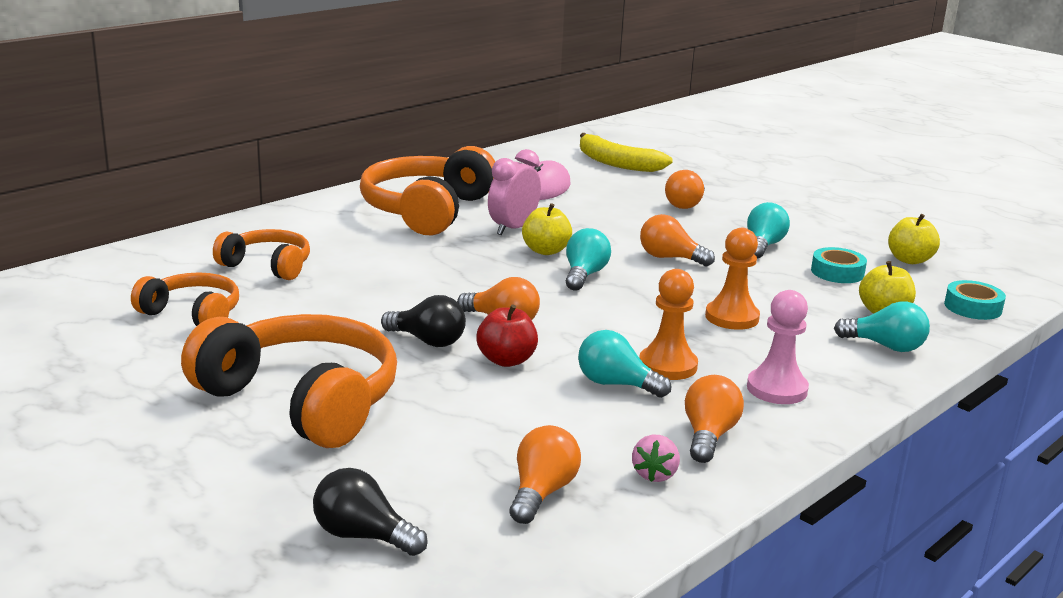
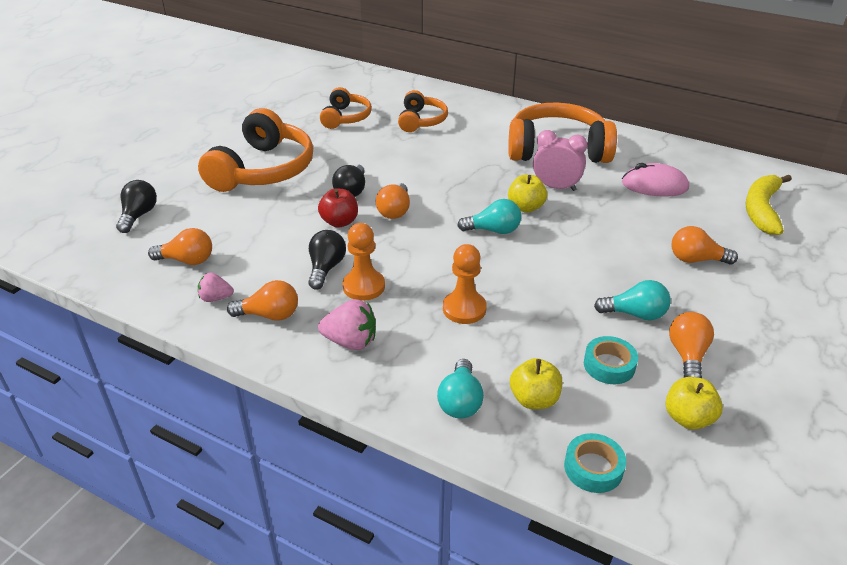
camera: 75 degrees right, 15 degrees up
turquoise light bulb [578,330,671,398] -> black light bulb [308,230,346,290]
orange light bulb [640,214,715,267] -> orange light bulb moved to [669,312,714,378]
pink pawn [747,290,809,404] -> pink strawberry [318,299,376,350]

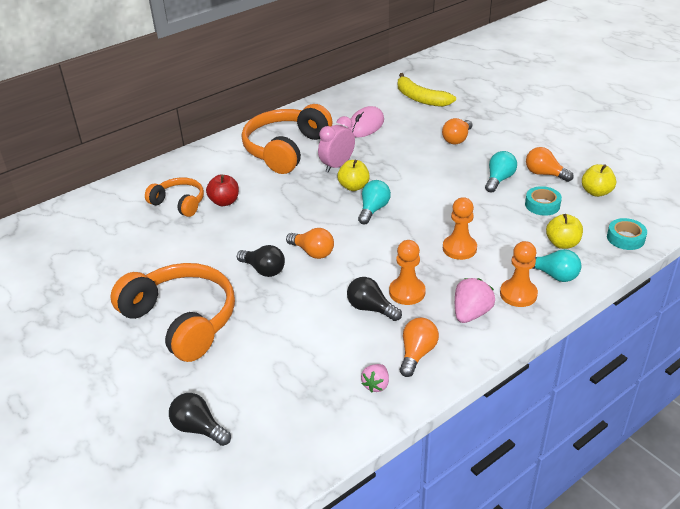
camera: 65 degrees left, 0 degrees up
orange light bulb [148,228,212,265] -> none
red apple [318,188,358,228] -> red apple moved to [206,175,239,206]
orange headphones [320,87,372,129] -> none
none -> orange pawn [500,241,538,307]

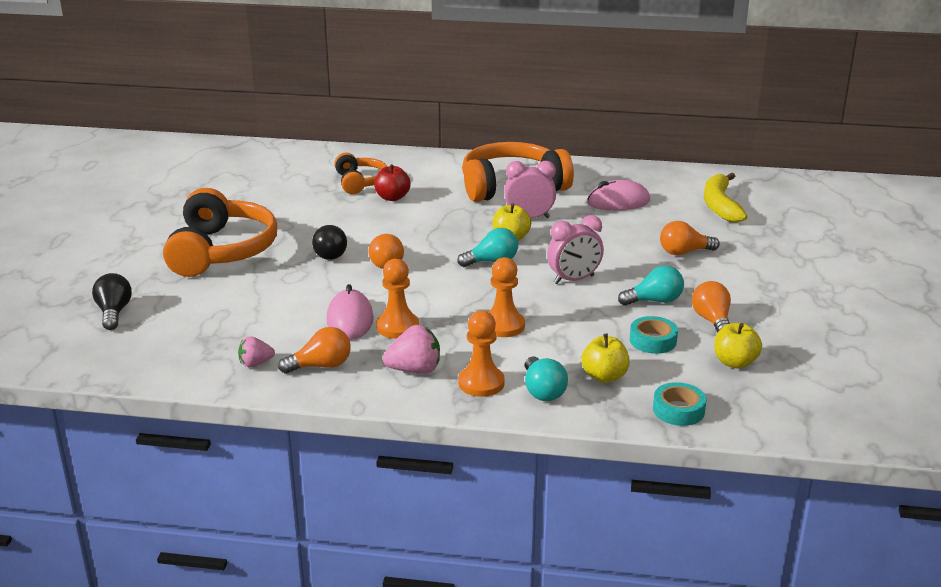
camera: 45 degrees right, 10 degrees down
black light bulb [347,277,402,321] -> pink mouse [326,284,374,340]
none -> pink clock [547,215,604,284]

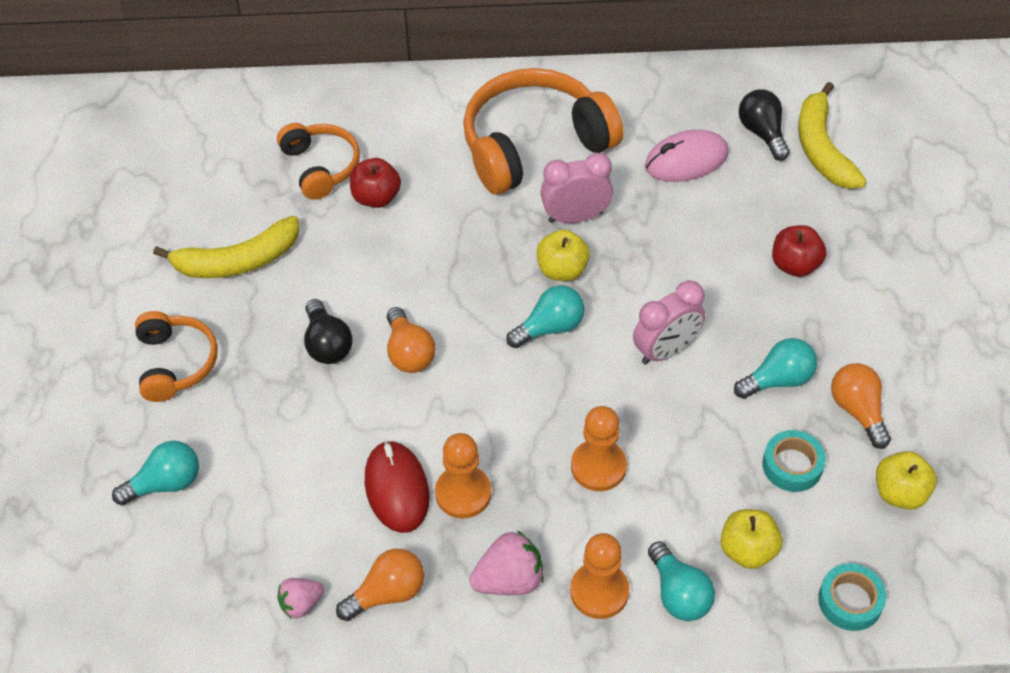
camera: 10 degrees left, 25 degrees up
black light bulb [92,273,132,330] -> black light bulb moved to [739,89,790,161]
orange headphones [163,188,277,277] -> orange headphones [135,311,218,402], size x0.56
pink mouse [326,284,374,340] -> red mouse [365,440,429,533]
orange light bulb [660,221,720,255] -> red apple [772,225,826,277]
none -> turquoise light bulb [112,441,199,505]
none -> yellow banana [153,216,299,278]

